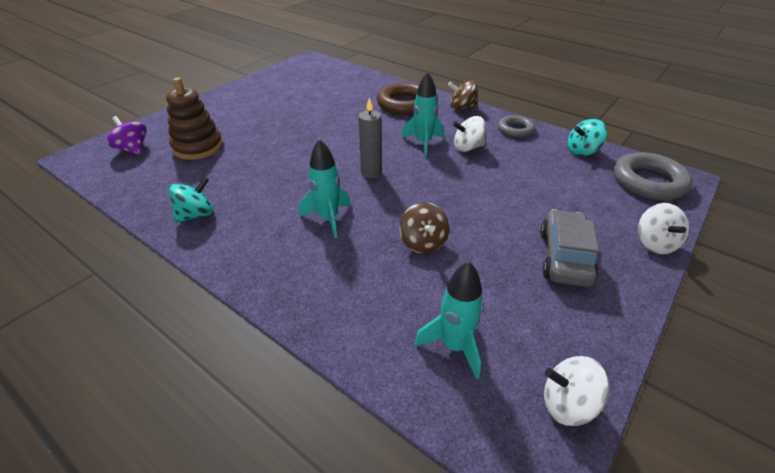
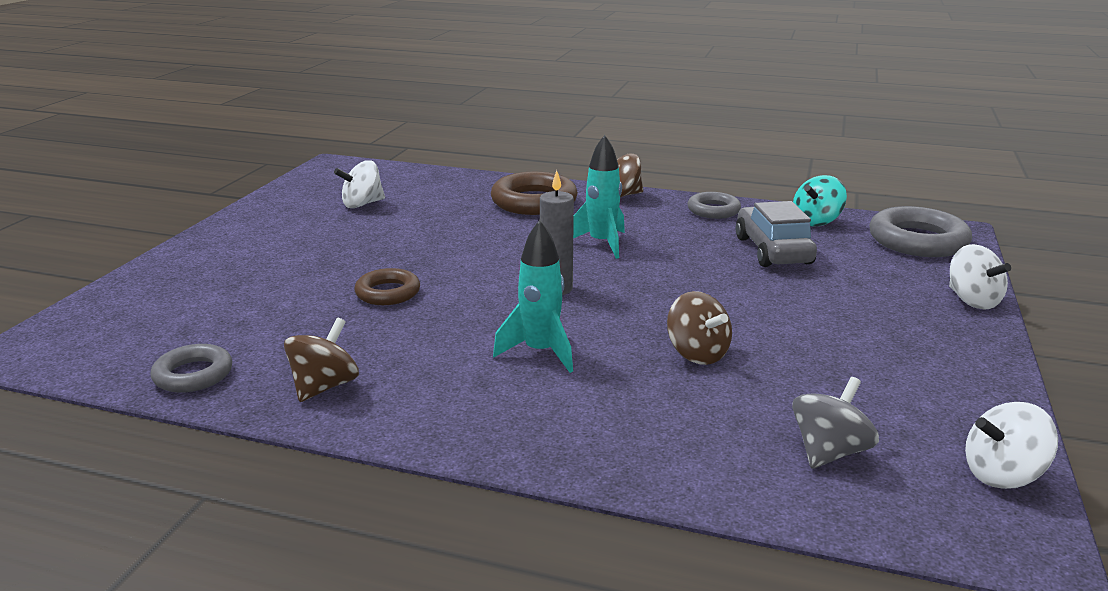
camera: 20 degrees left, 15 degrees down
purple spinning top [107,116,147,155] -> none
brown stacking toy [166,78,223,160] -> none
turquoise spinning top [168,177,214,223] -> brown spinning top [284,318,359,402]
turquoise rocket [414,261,484,380] -> grey spinning top [792,377,879,469]
white spinning top [453,116,486,152] -> white spinning top moved to [334,160,385,208]
grey car [540,209,599,287] -> grey car moved to [736,201,817,267]
none -> grey ring [151,344,232,393]
none -> brown ring [354,268,420,305]

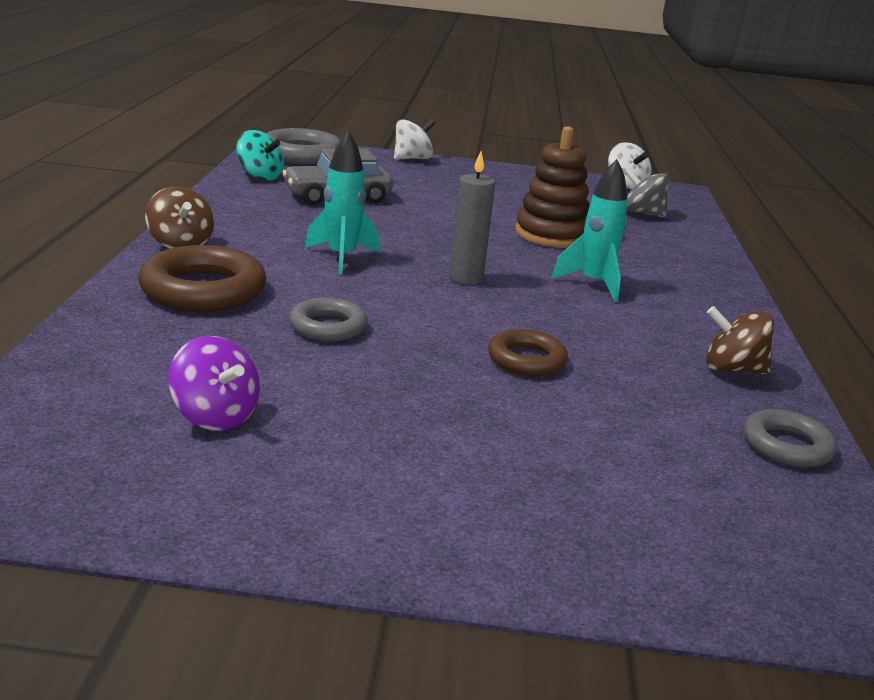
camera: 105 degrees left, 0 degrees up
white spinning top [334,160,385,208] -> purple spinning top [168,336,260,431]
brown spinning top [667,291,732,365] -> brown stacking toy [515,126,590,248]
grey ring [687,192,741,219] -> grey ring moved to [289,297,368,341]

